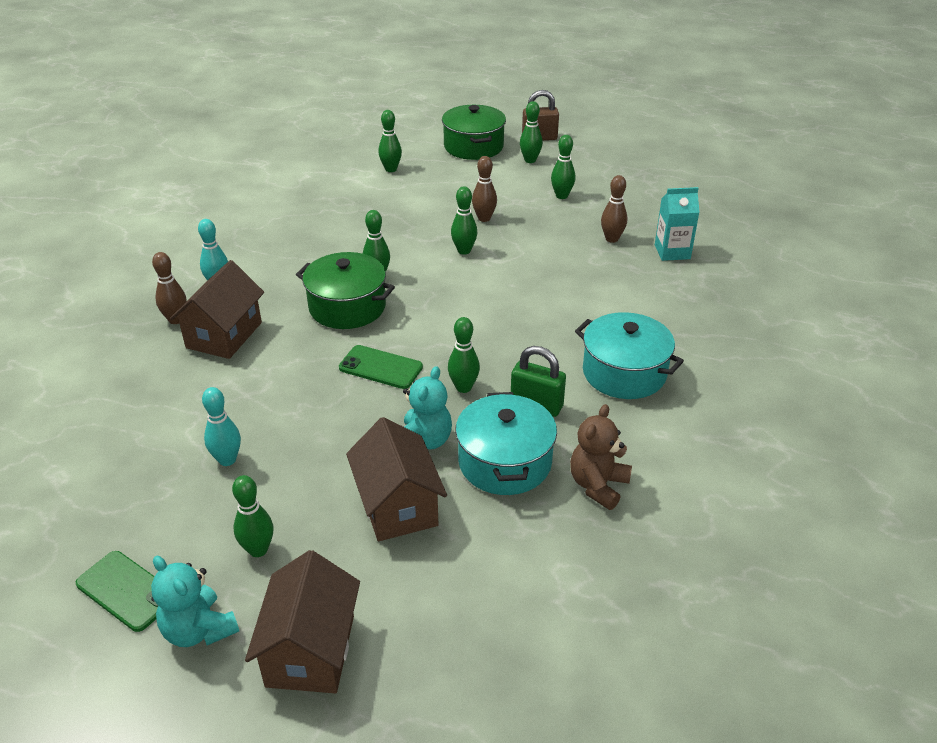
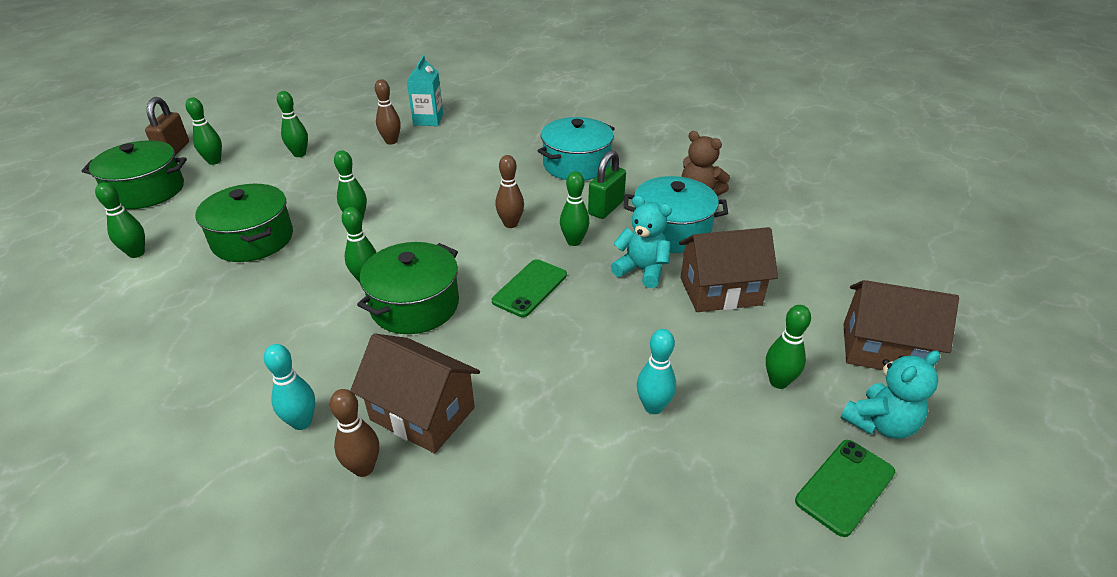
camera: 80 degrees left, 0 degrees up
brown bowling pin [472,156,497,222] -> brown bowling pin moved to [495,155,524,228]
none -> green pot [195,184,293,262]

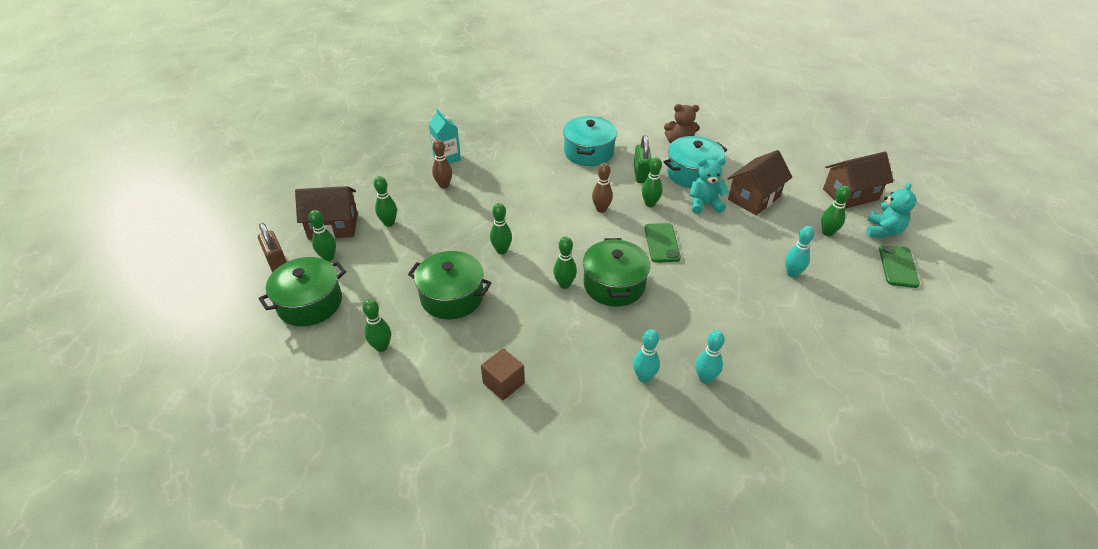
camera: 35 degrees left, 5 degrees up
brown bowling pin [330,389,379,477] -> turquoise bowling pin [695,330,725,384]
brown house [350,333,480,454] -> brown house moved to [295,186,358,240]
none -> brown cube [481,348,525,400]

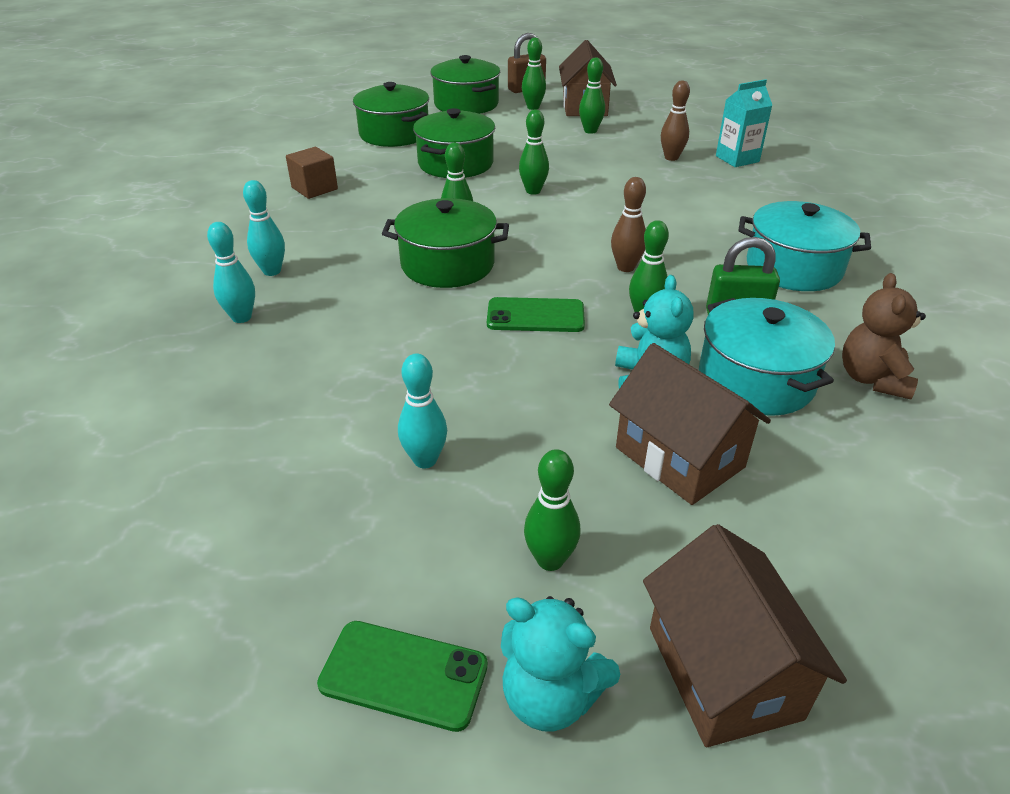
camera: 95 degrees right, 5 degrees down
green bowling pin [363,299,391,352] -> green pot [353,82,429,147]

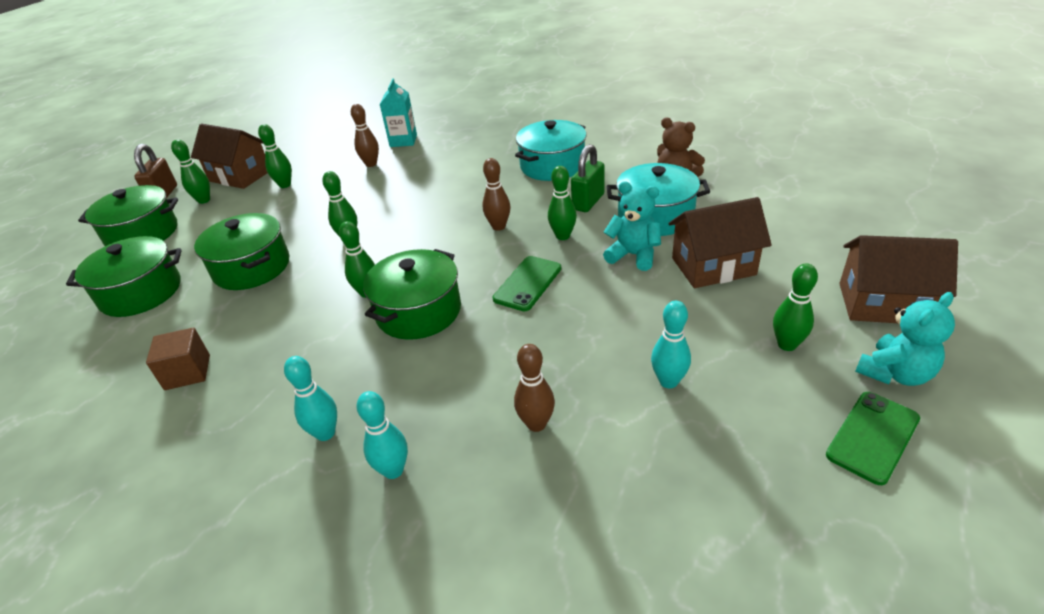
camera: 60 degrees left, 0 degrees up
none -> brown bowling pin [514,344,555,432]

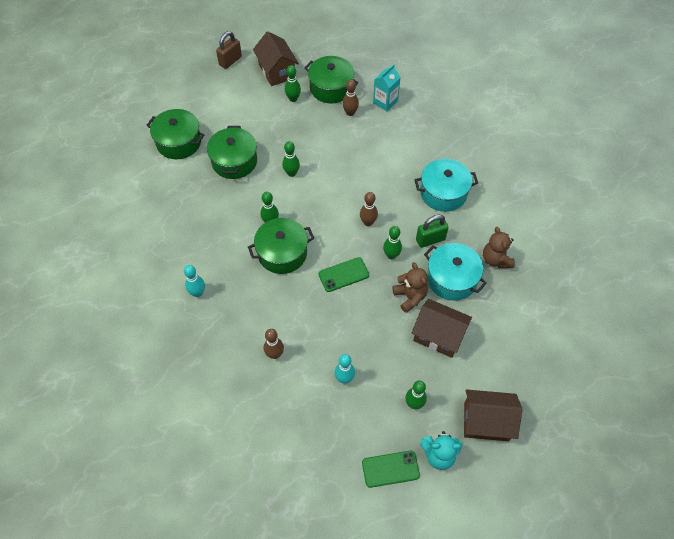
camera: 35 degrees right, 20 degrees up
green pot [78,185,178,246] -> green pot moved to [304,56,358,103]
brown cube [146,328,210,390] -> none
green bowling pin [171,139,210,204] -> none
turquoise bowling pin [357,391,408,479] -> none
turquoise teddy bear [603,181,661,271] -> brown teddy bear [393,262,428,313]
brown house [839,235,958,323] -> brown house turned 45 degrees counterclockwise [464,389,522,441]

